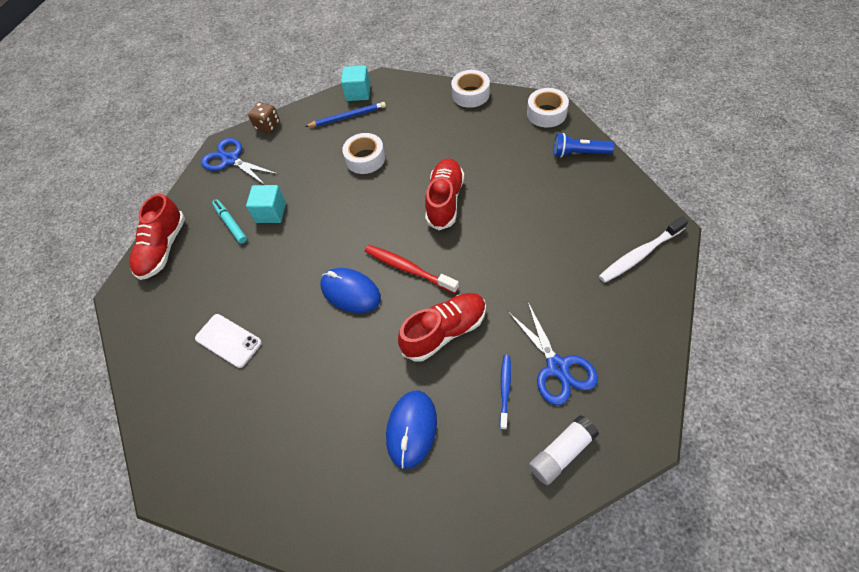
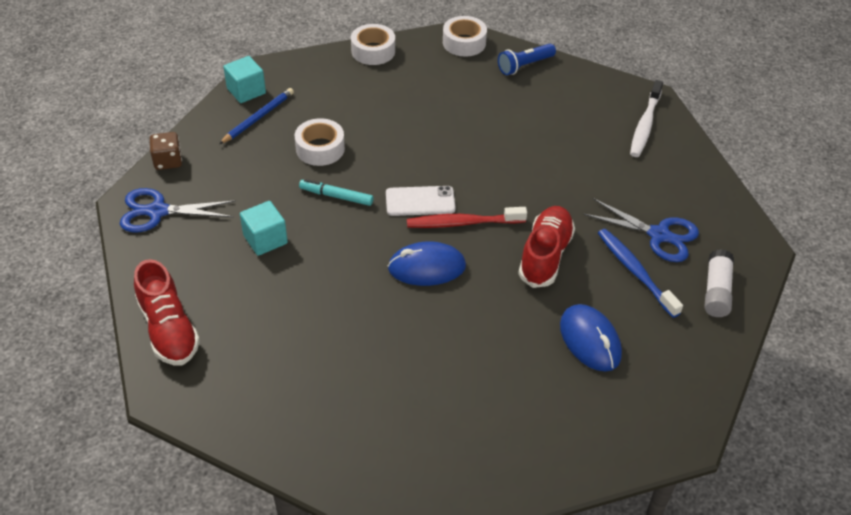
camera: 45 degrees left, 10 degrees down
white phone [195,314,262,368] -> white phone moved to [386,186,456,216]
turquoise marker [212,199,247,244] -> turquoise marker moved to [299,179,373,206]
red shoe [425,158,464,230] -> none
blue toothbrush [500,355,511,430] -> blue toothbrush [598,229,683,318], size x1.59

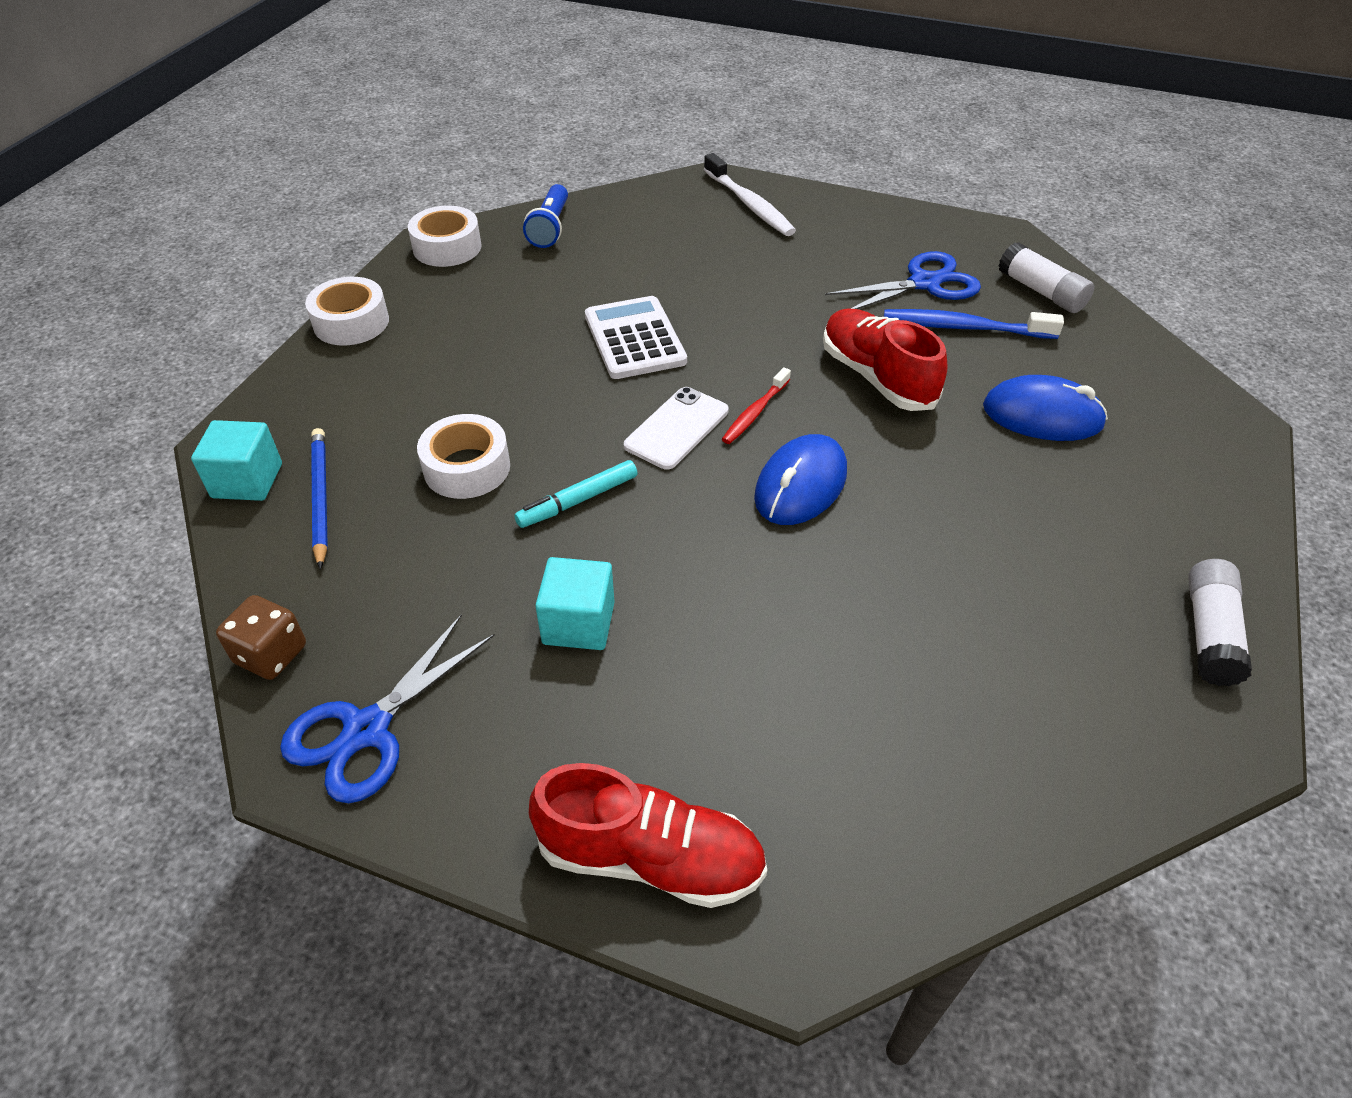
camera: 50 degrees left, 0 degrees up
red toothbrush [407,207,527,228] -> red toothbrush [722,367,791,444], size x0.63
none -> white calculator [585,296,687,379]
none -> white glue stick [1188,559,1252,686]

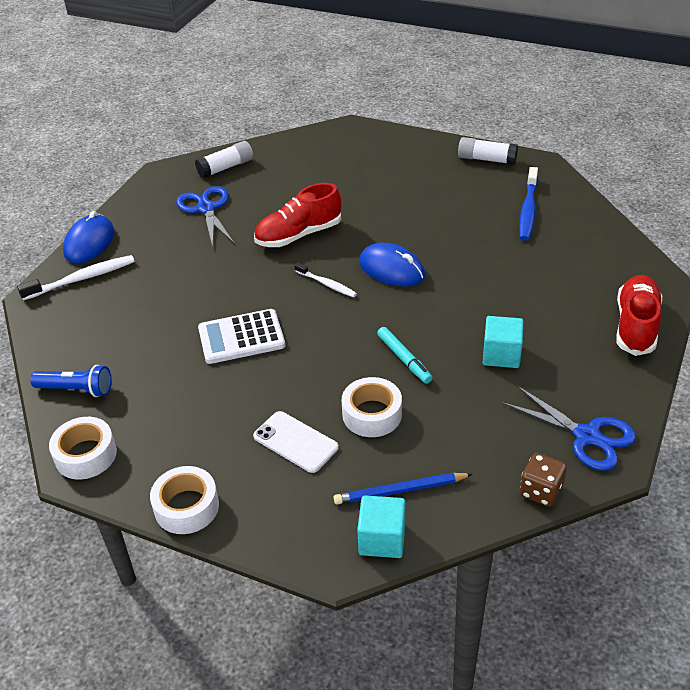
camera: 85 degrees left, 5 degrees down
white phone [624,387,729,470] -> white phone moved to [253,411,339,473]
red toothbrush [722,367,791,444] -> white toothbrush [294,262,357,298]
blue toothbrush [884,309,1064,339] -> blue toothbrush moved to [519,167,538,241]
blue mouse [983,375,1108,441] -> blue mouse moved to [63,211,114,263]

